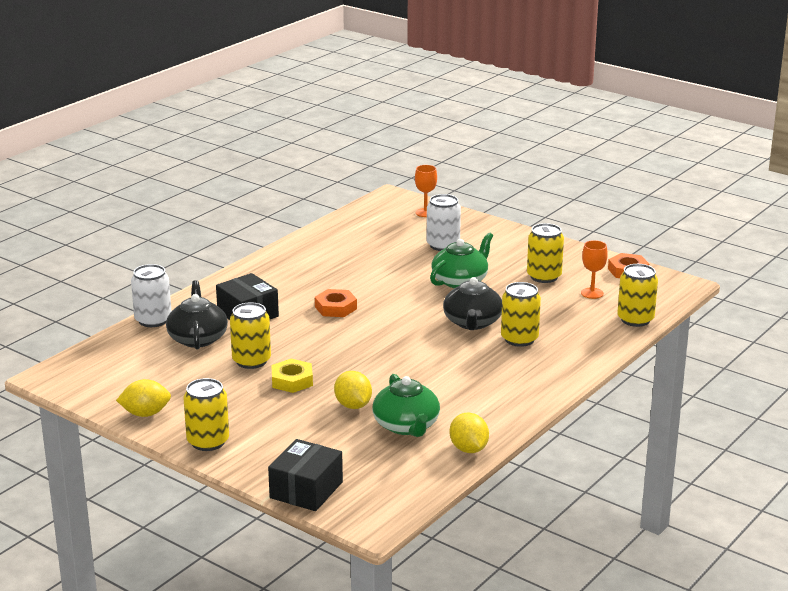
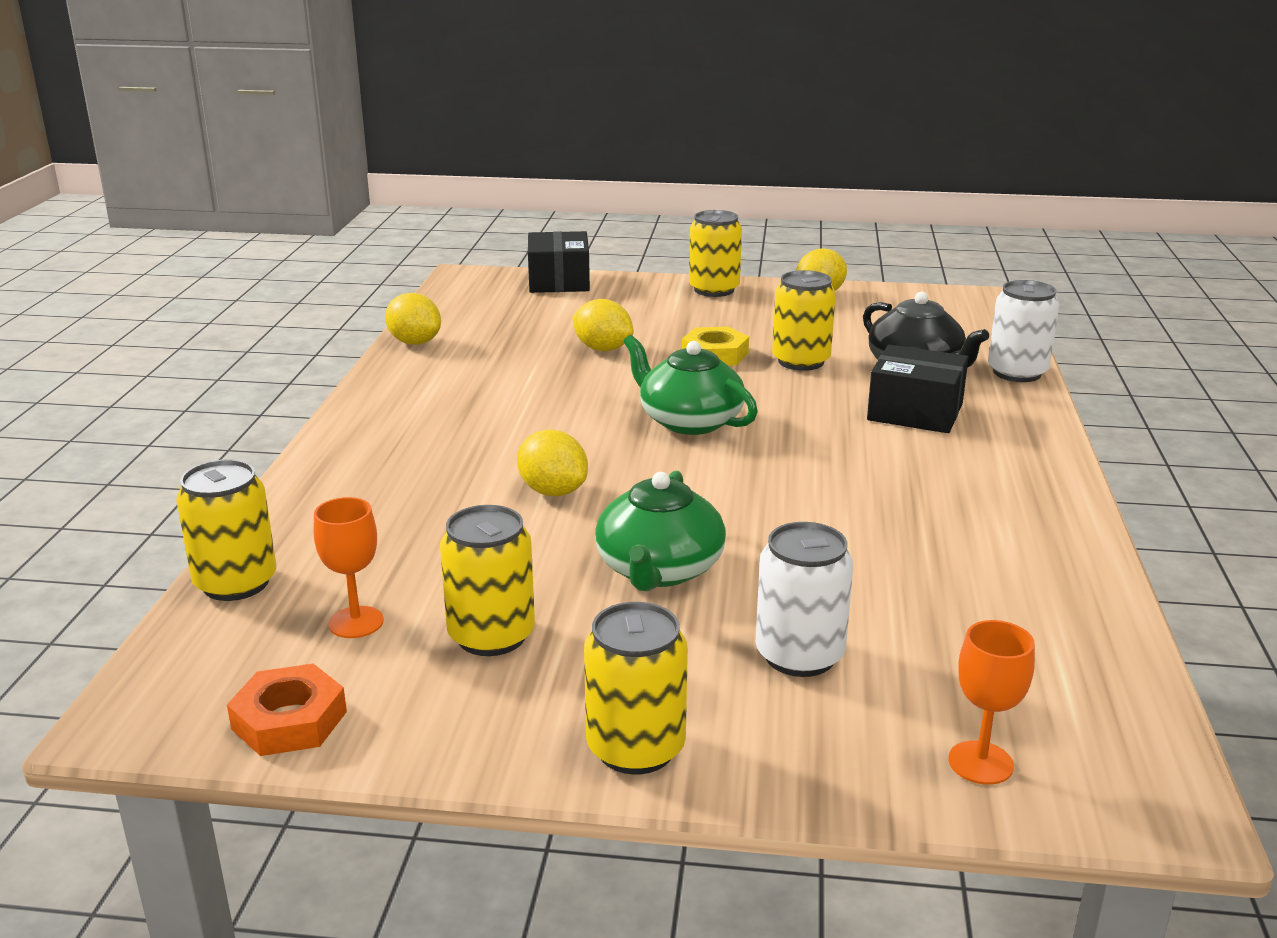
camera: 150 degrees right, 0 degrees up
orange nut [315,289,357,317] -> none
green teapot [372,374,440,437] -> green teapot moved to [623,335,758,435]
black teapot [443,277,502,330] -> yellow lemon [517,430,588,496]
yellow can [501,282,541,347] -> yellow can moved to [584,602,688,774]

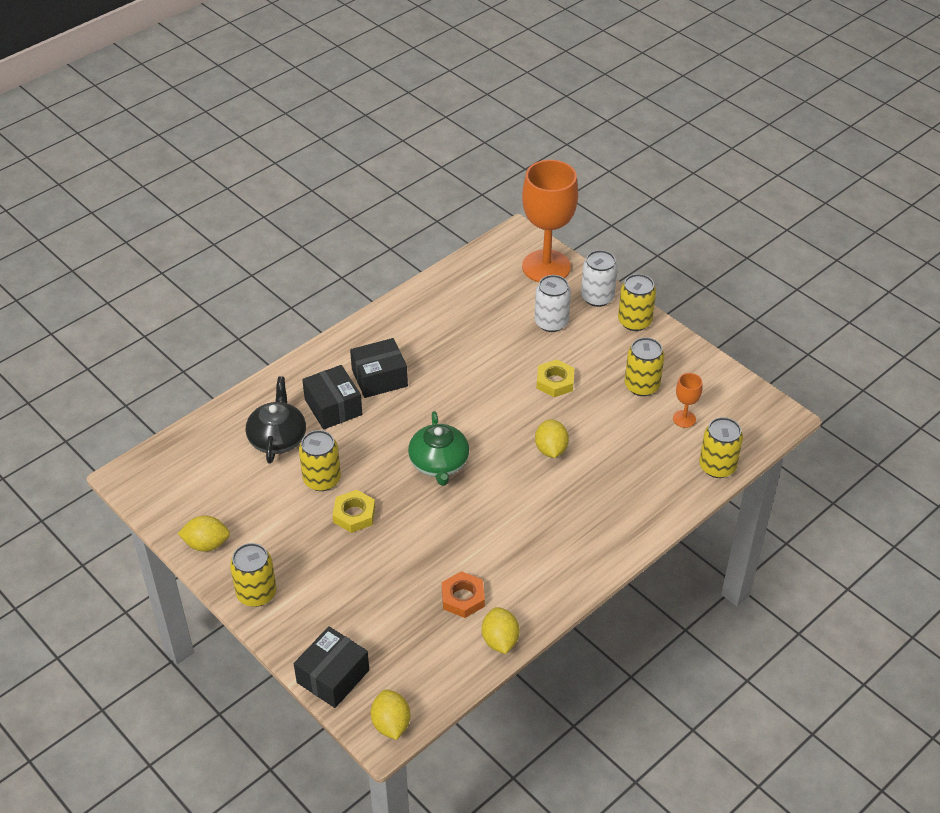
camera: 140 degrees left, 20 degrees up
orange nut [227,663,347,756] -> orange nut moved to [442,571,485,618]
yellow lemon [573,299,634,351] -> yellow lemon moved to [371,689,410,740]
green teapot [595,470,726,591] -> yellow nut [537,360,575,397]
orange goblet [949,620,1035,785] -> orange goblet [522,160,578,282], size x2.33
white can [988,280,1059,382] -> white can moved to [581,250,618,307]
none -> black box [350,338,408,398]

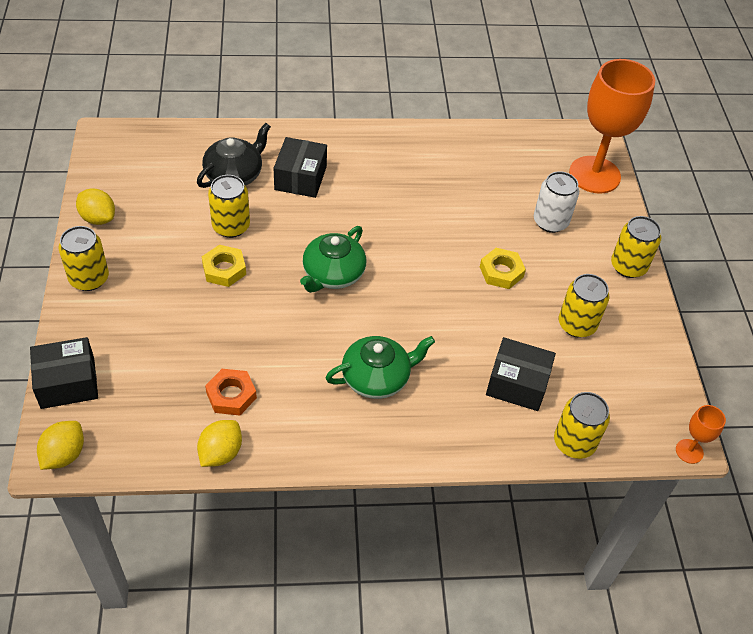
camera: 35 degrees right, 5 degrees up
black box [350,338,408,398] -> black box moved to [486,337,556,411]
yellow lemon [535,419,569,458] -> none
white can [581,250,618,307] -> none
orange goblet [673,373,703,428] -> orange goblet moved to [676,405,726,464]
none -> green teapot [326,336,435,399]

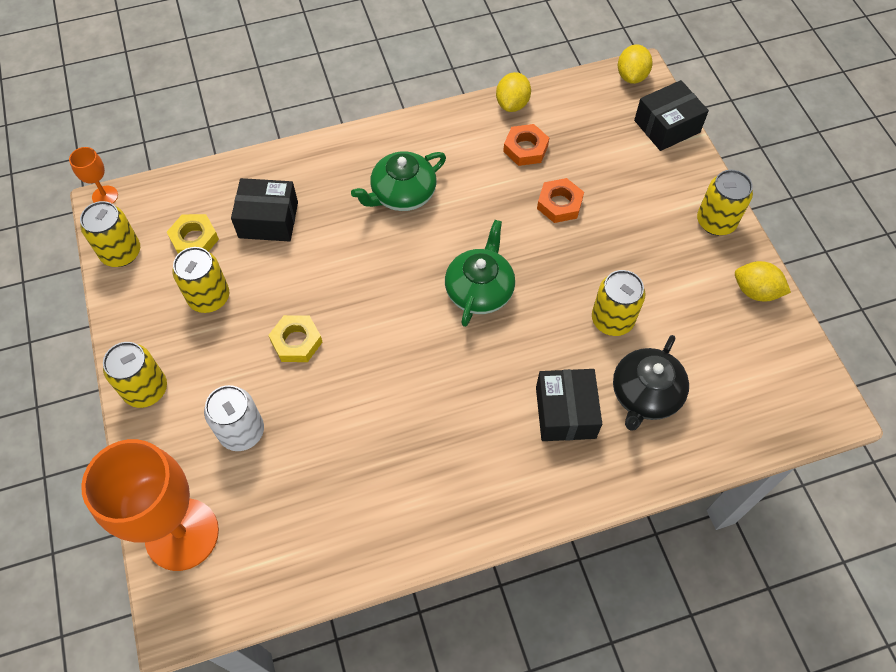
camera: 170 degrees right, 10 degrees up
yellow nut [202,245,246,287] -> yellow nut moved to [167,214,219,254]
yellow can [554,392,610,459] -> yellow can moved to [80,201,140,267]
none -> orange nut [537,178,584,223]

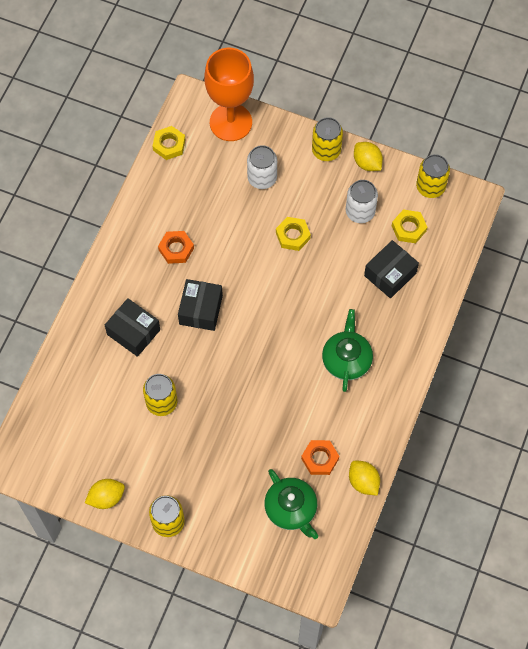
camera: 130 degrees right, 5 degrees up
orange goblet [69,147,118,204] -> none
yellow can [172,247,229,313] -> white can [346,180,378,223]
green teapot [445,220,515,327] -> green teapot moved to [264,469,318,539]
orange nut [537,178,584,223] -> orange nut moved to [158,231,194,264]
black teapot [613,335,689,431] -> none
yellow lemon [618,45,653,84] -> yellow lemon moved to [354,142,383,171]
black box [634,80,709,151] -> black box moved to [178,279,223,331]
none -> yellow nut [153,126,185,160]

